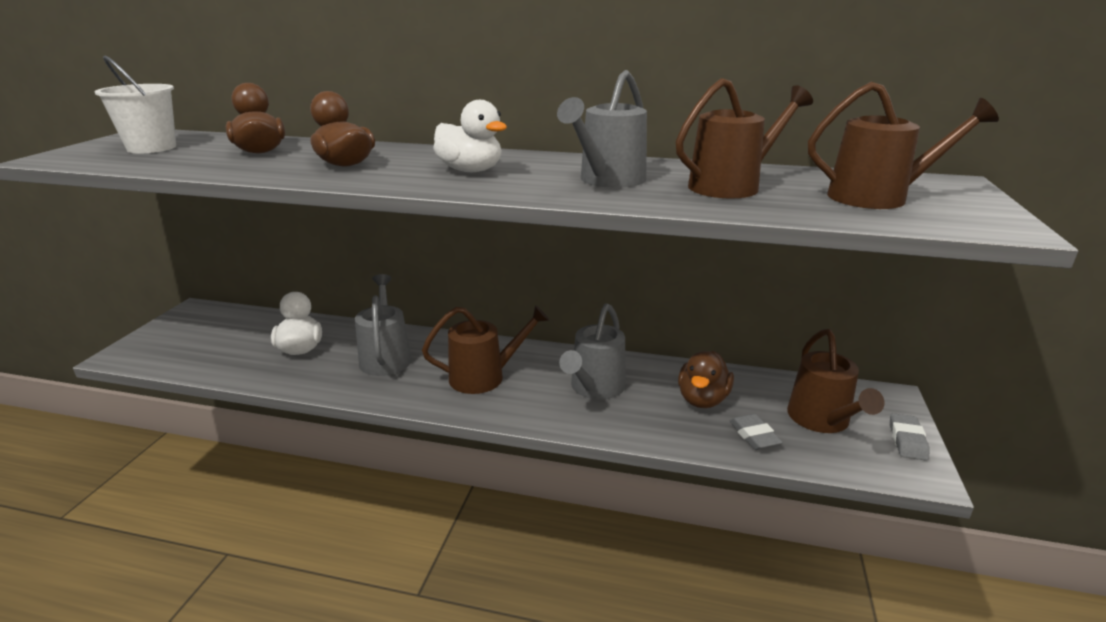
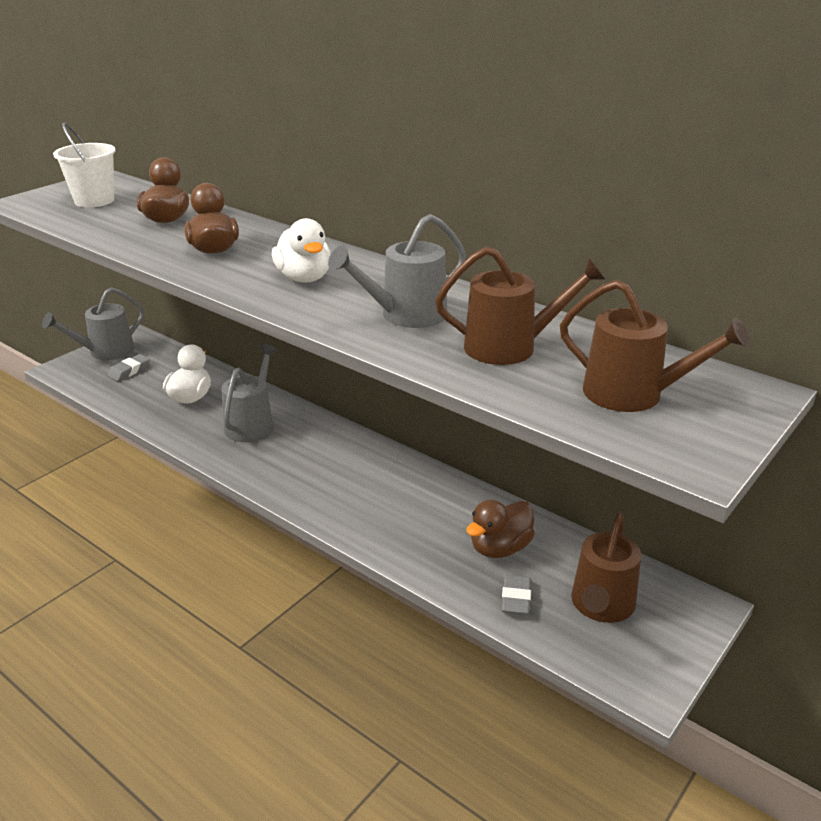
camera: 25 degrees right, 5 degrees up
brown watering can [422,305,549,394] -> none
grey watering can [559,303,626,400] -> grey watering can moved to [42,287,144,360]
grey eraser [890,413,930,461] -> grey eraser moved to [108,354,150,381]

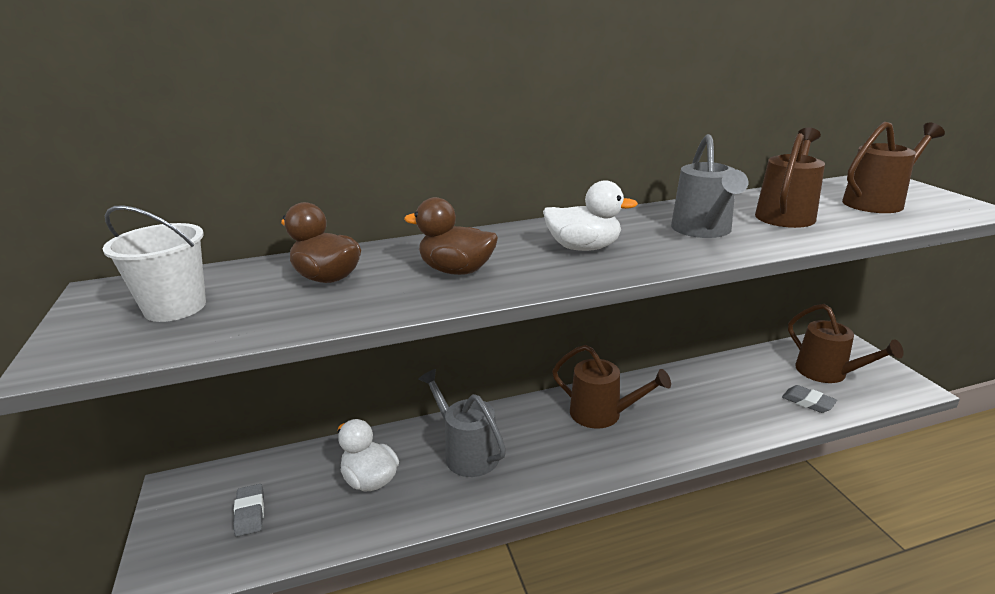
camera: 55 degrees left, 5 degrees down
grey watering can [42,287,144,360] -> none
brown duck [466,500,535,558] -> none
none -> brown watering can [552,345,671,429]

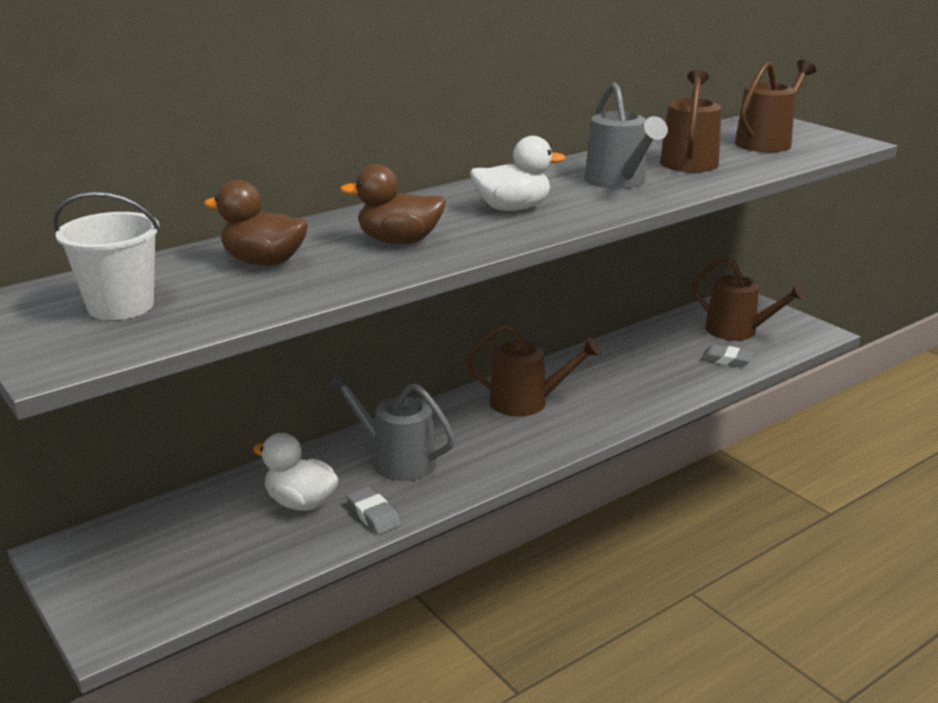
camera: 20 degrees left, 0 degrees up
grey eraser [233,484,264,537] -> grey eraser moved to [346,487,401,534]

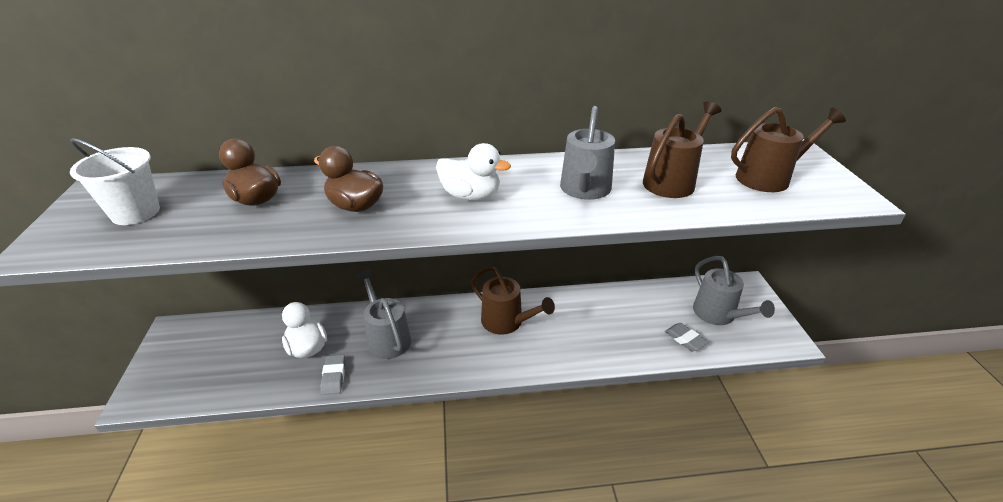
camera: 30 degrees right, 10 degrees up
brown watering can [692,256,807,341] -> grey watering can [693,256,775,325]

